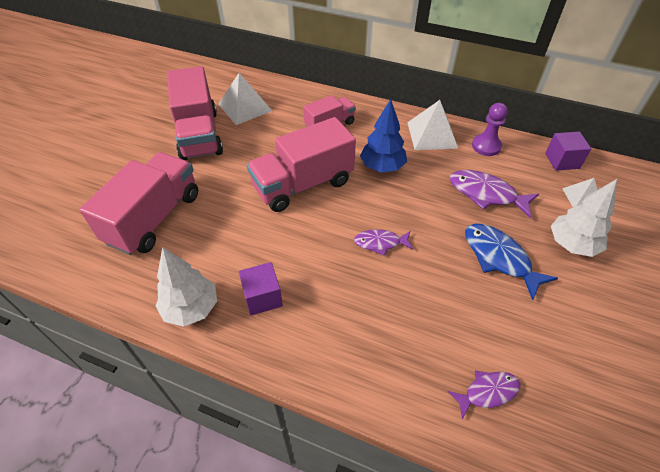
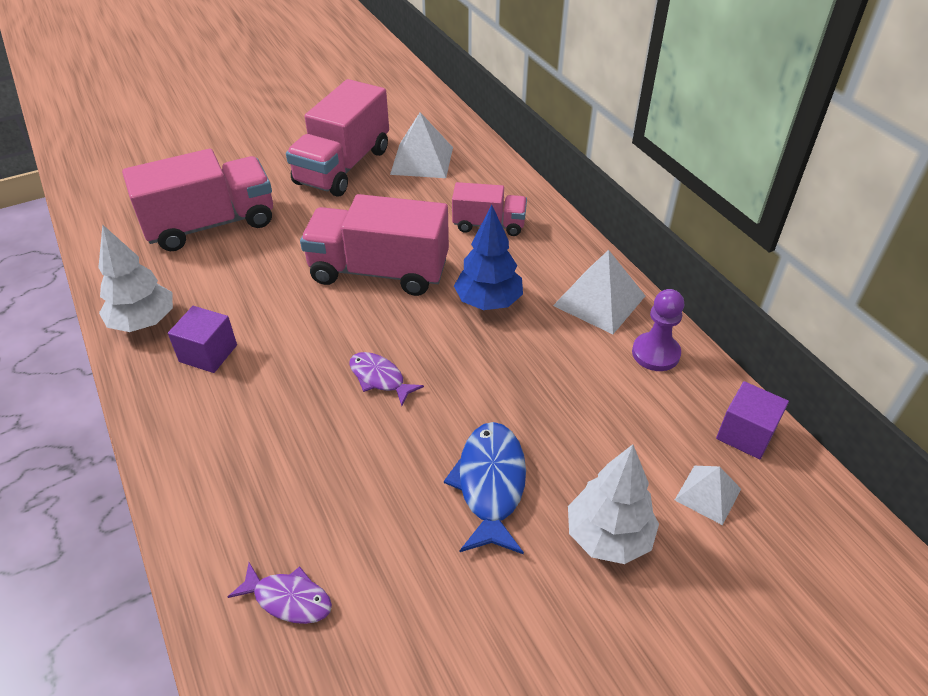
camera: 40 degrees right, 5 degrees down
purple fish [450,170,539,219] -> none

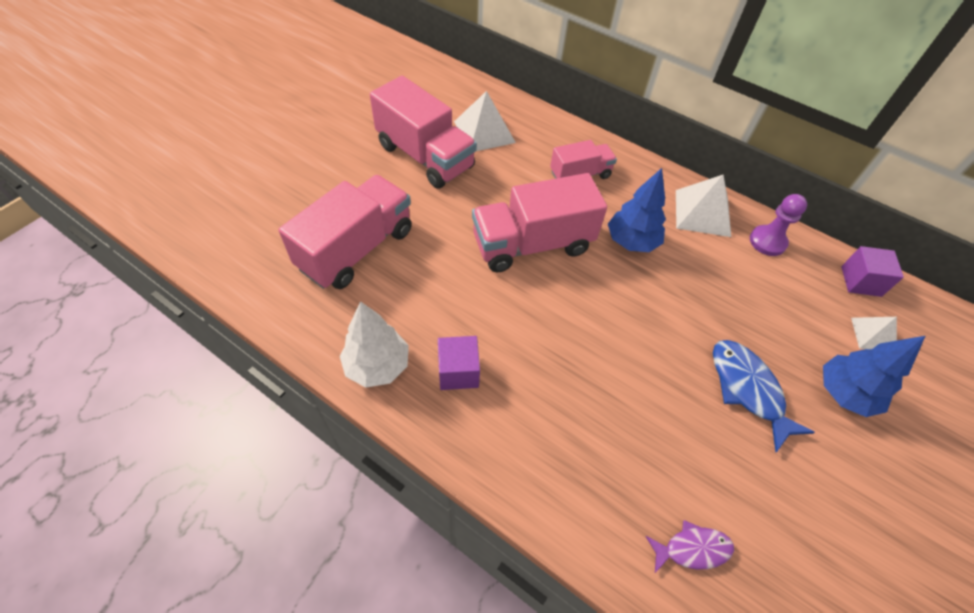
camera: 30 degrees left, 10 degrees up
pink truck [286,79,389,196] -> pink truck turned 45 degrees counterclockwise [370,76,477,189]
purple fish [349,352,424,406] -> none
white tree [568,444,659,564] -> blue tree [823,336,925,417]

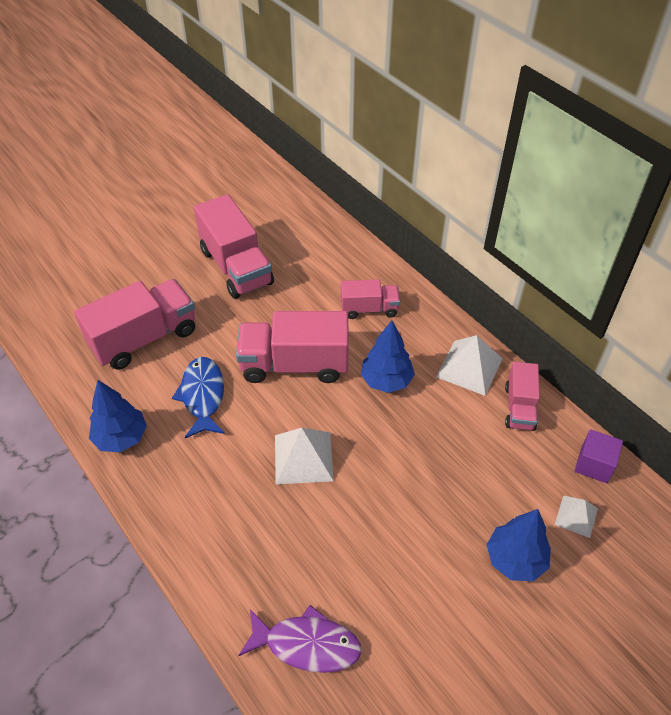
camera: 20 degrees right, 5 degrees down
white tree [340,301,409,388] -> blue tree [89,380,147,452]
purple cube [438,336,480,390] -> none
white pyramid [454,91,516,151] -> white pyramid moved to [275,428,334,484]
purple fish [646,520,734,573] -> purple fish [238,605,362,673], size x1.61
blue fish [713,340,815,453] -> blue fish moved to [172,357,225,438]
purple pawn [750,194,807,256] -> pink truck [505,362,540,431]

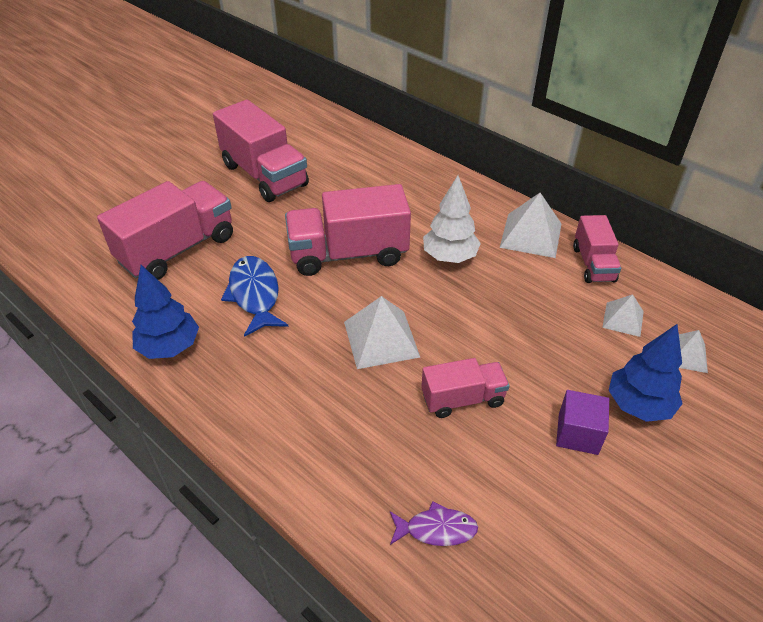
camera: 10 degrees left, 5 degrees down
purple fish [238,605,362,673] -> purple fish [390,501,478,546], size x0.62
pink truck [341,279,400,319] -> pink truck moved to [421,358,510,418]
blue tree [361,320,415,393] -> white tree [423,175,481,263]
purple cube [575,429,623,483] -> purple cube moved to [556,390,609,455]
none -> white pyramid [602,294,644,337]

